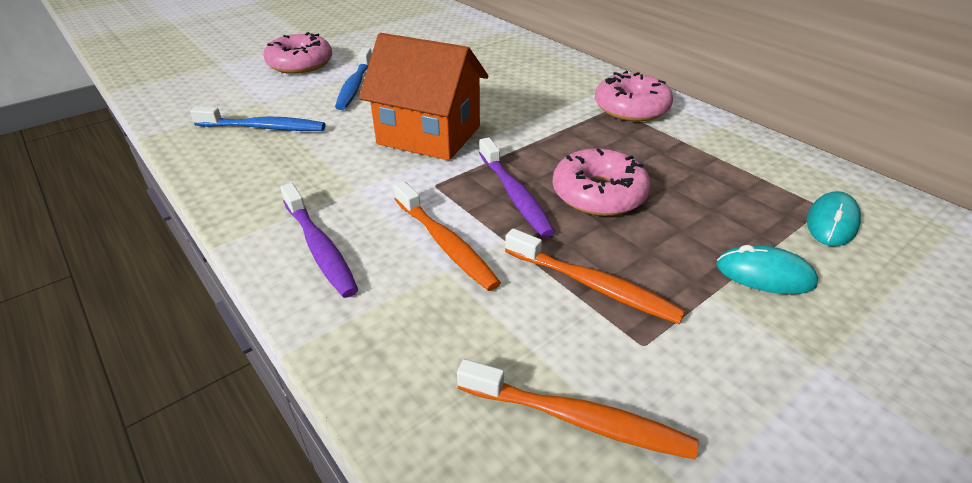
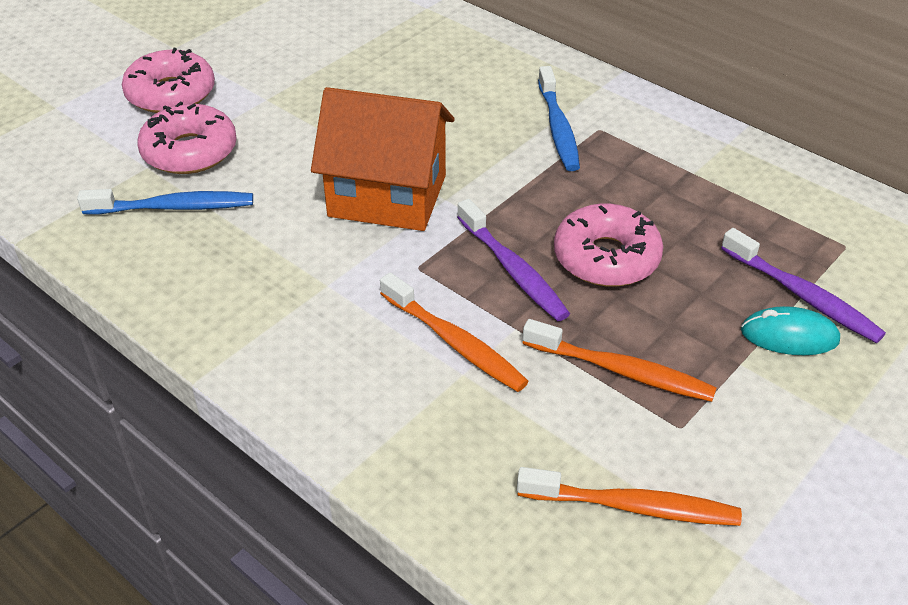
camera: 10 degrees left, 5 degrees up
purple toothbrush [280,183,358,298] -> purple toothbrush moved to [721,228,886,343]
blue toothbrush [335,48,372,110] -> blue toothbrush moved to [538,66,580,171]
pink donut [595,71,673,122] -> pink donut moved to [137,101,237,174]
turquoise mouse [807,191,861,246] -> none

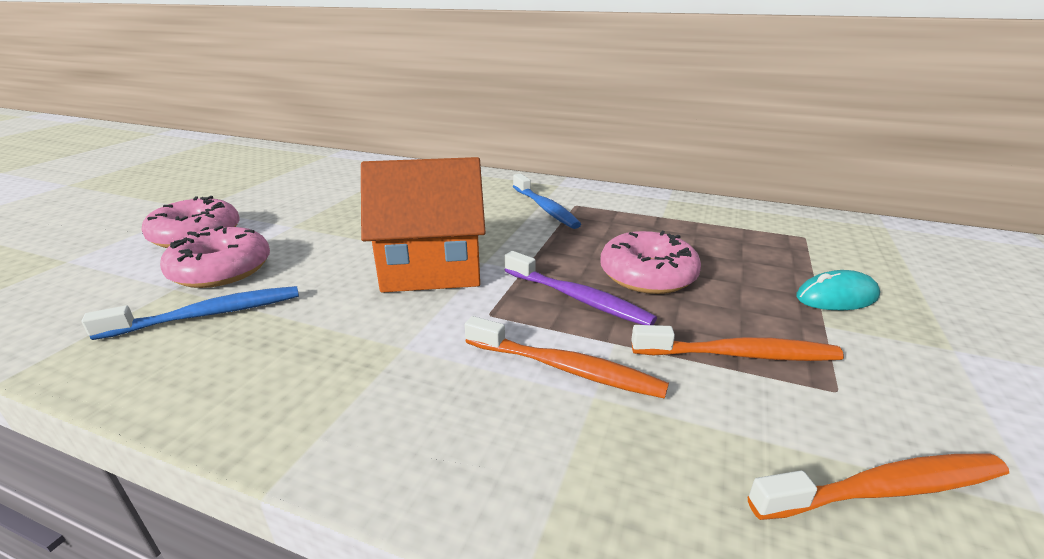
camera: 20 degrees left, 15 degrees down
purple toothbrush [721,228,886,343] -> none

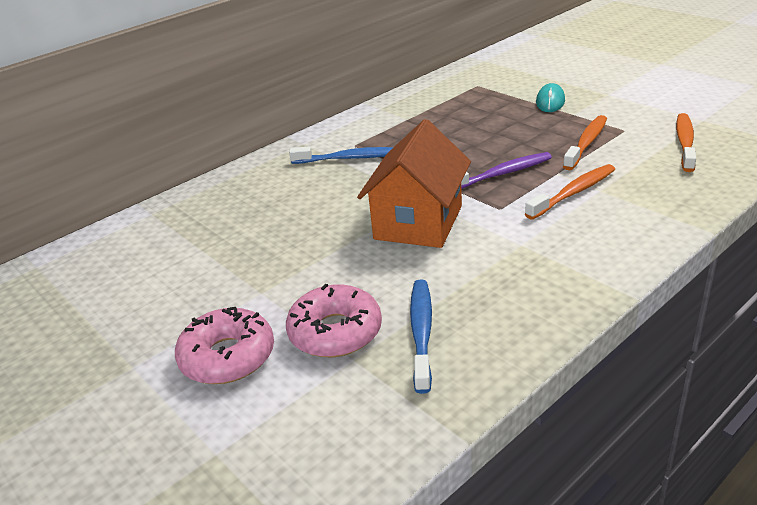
camera: 60 degrees left, 5 degrees up
pink donut [600,231,701,294] -> none

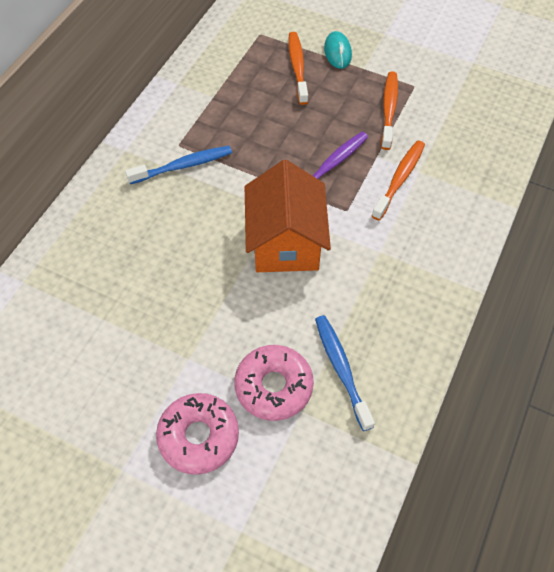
camera: 25 degrees left, 25 degrees up
orange toothbrush [676,113,696,172] -> orange toothbrush moved to [288,32,308,105]

